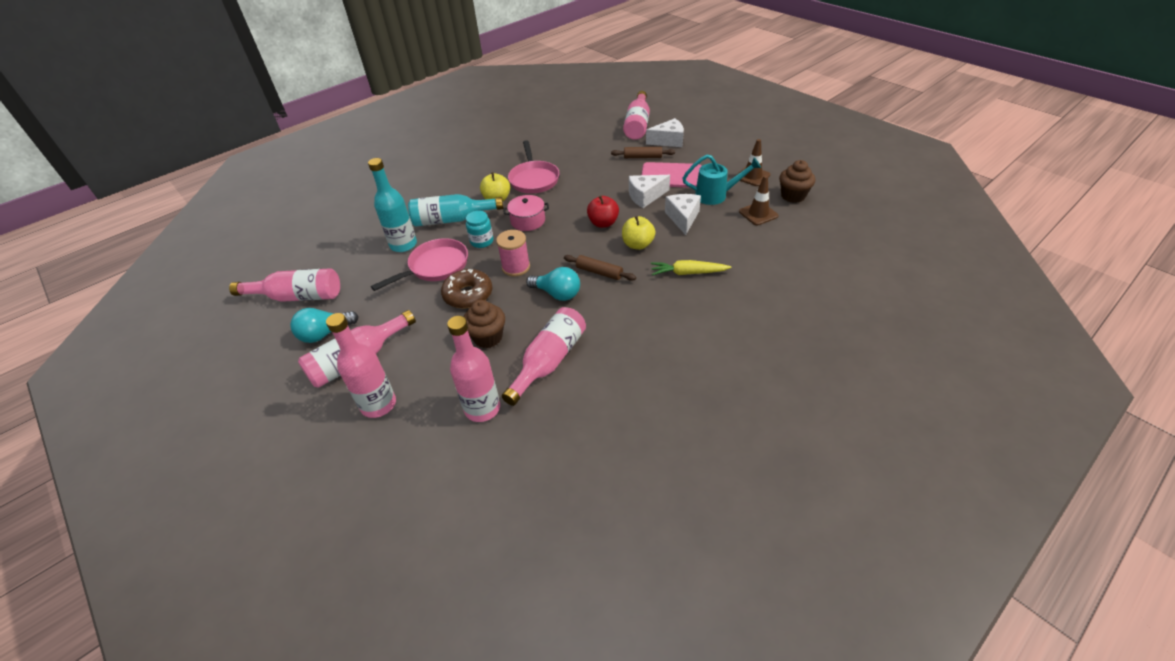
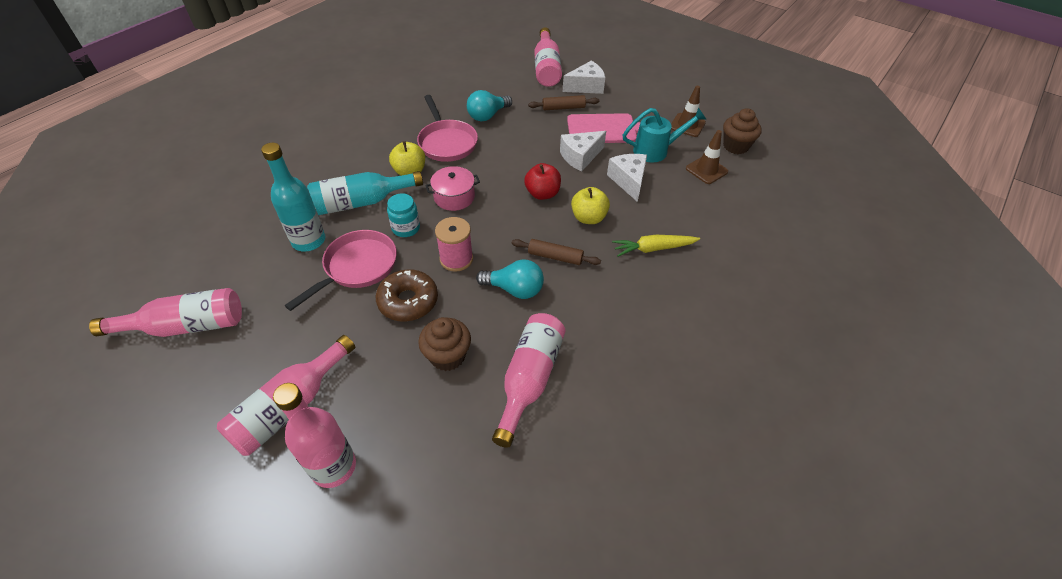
camera: 15 degrees left, 5 degrees up
turquoise light bulb [290,308,359,343] -> turquoise light bulb moved to [467,90,512,121]
pink bottle [447,316,500,422] -> none

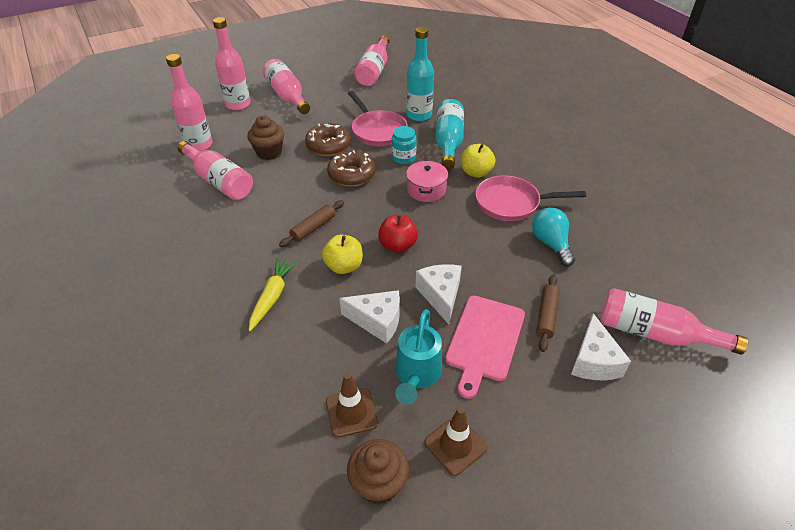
camera: 115 degrees right, 5 degrees down
pink spool [435,217,473,272] -> brown donut [327,150,376,187]
turquoise light bulb [476,259,544,299] -> none
none -> pink bottle [166,54,213,151]

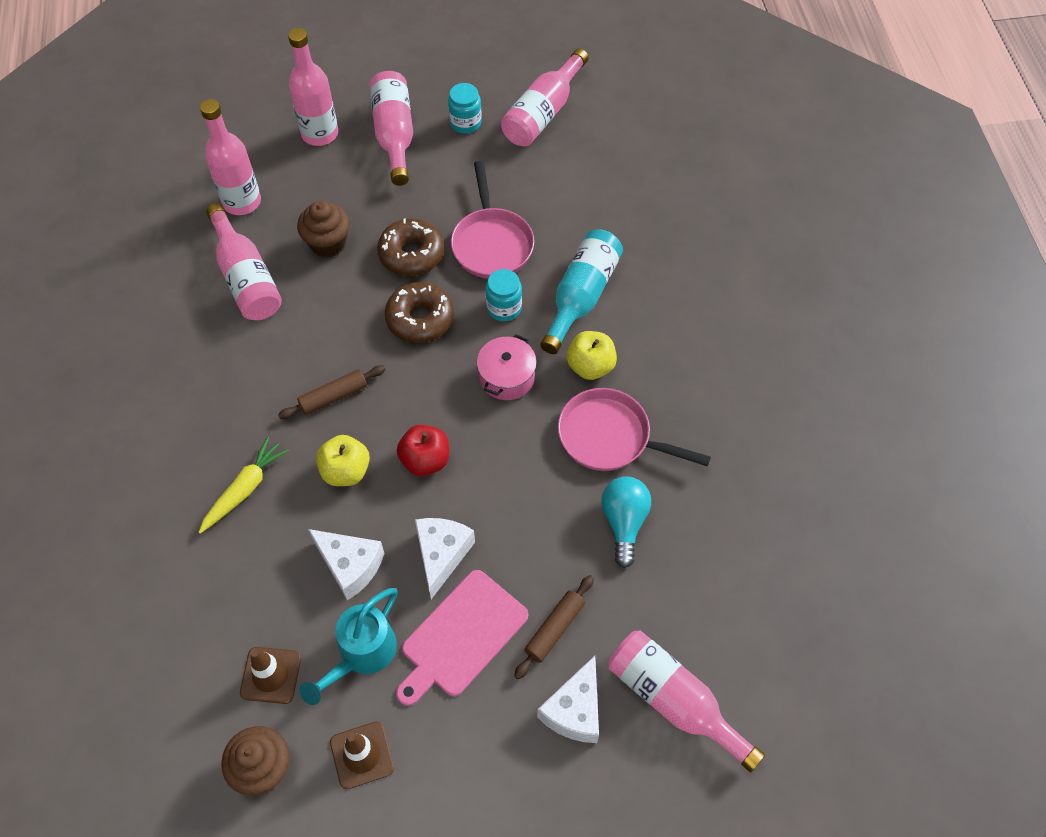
camera: 20 degrees right, 15 degrees up
turquoise bottle [406,27,434,121] -> none
none -> turquoise jar [448,83,482,134]

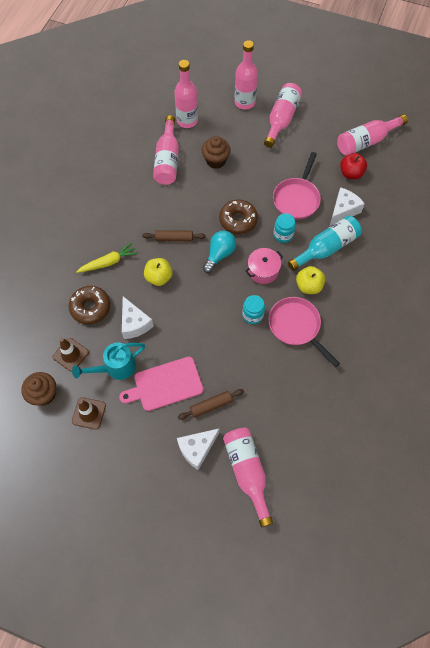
camera: 30 degrees right, 5 degrees up
brown donut [377,218,444,276] -> brown donut moved to [69,286,110,324]
red apple [397,424,449,476] -> red apple moved to [340,153,367,179]
white cheese [415,518,475,599] -> white cheese moved to [330,187,365,226]
turquoise jar [448,83,482,134] -> turquoise jar moved to [242,295,265,324]
turquoise light bulb [601,476,651,568] -> turquoise light bulb moved to [203,231,236,273]

